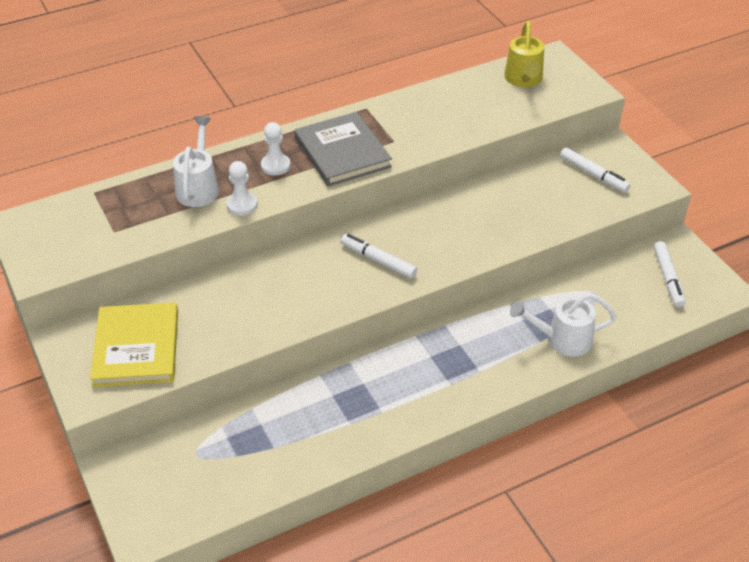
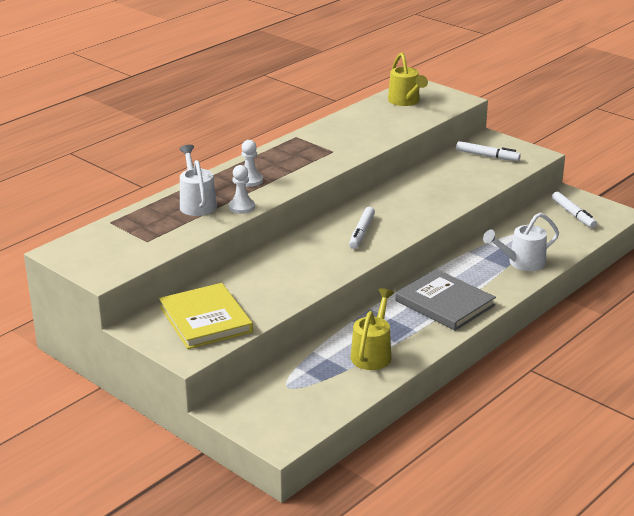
camera: 20 degrees left, 15 degrees down
grey book [295,112,392,187] -> grey book moved to [396,269,496,331]
white marker [341,234,417,279] -> white marker turned 90 degrees counterclockwise [349,207,375,249]
none -> yellow watering can [351,288,394,370]

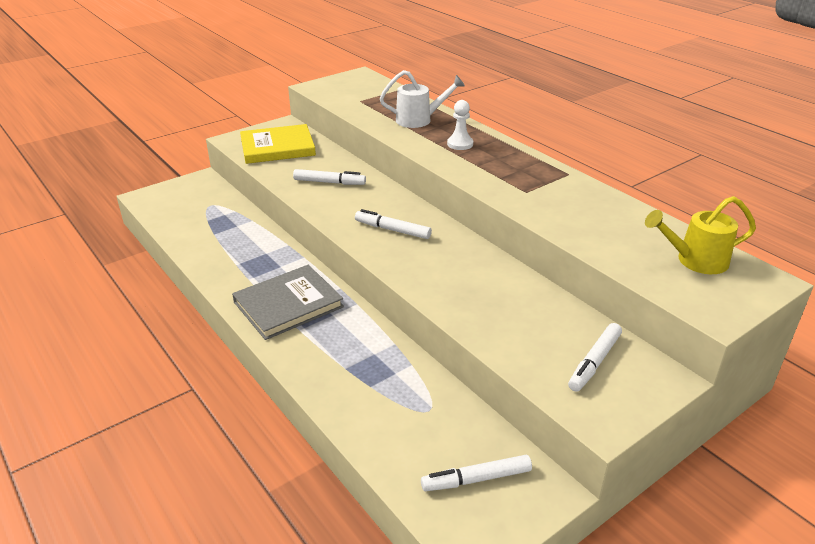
camera: 100 degrees right, 5 degrees up
white pawn [229,165,255,214] -> none
yellow watering can [351,288,394,370] -> none
white watering can [483,213,559,271] -> none
none -> white marker [293,169,366,185]

